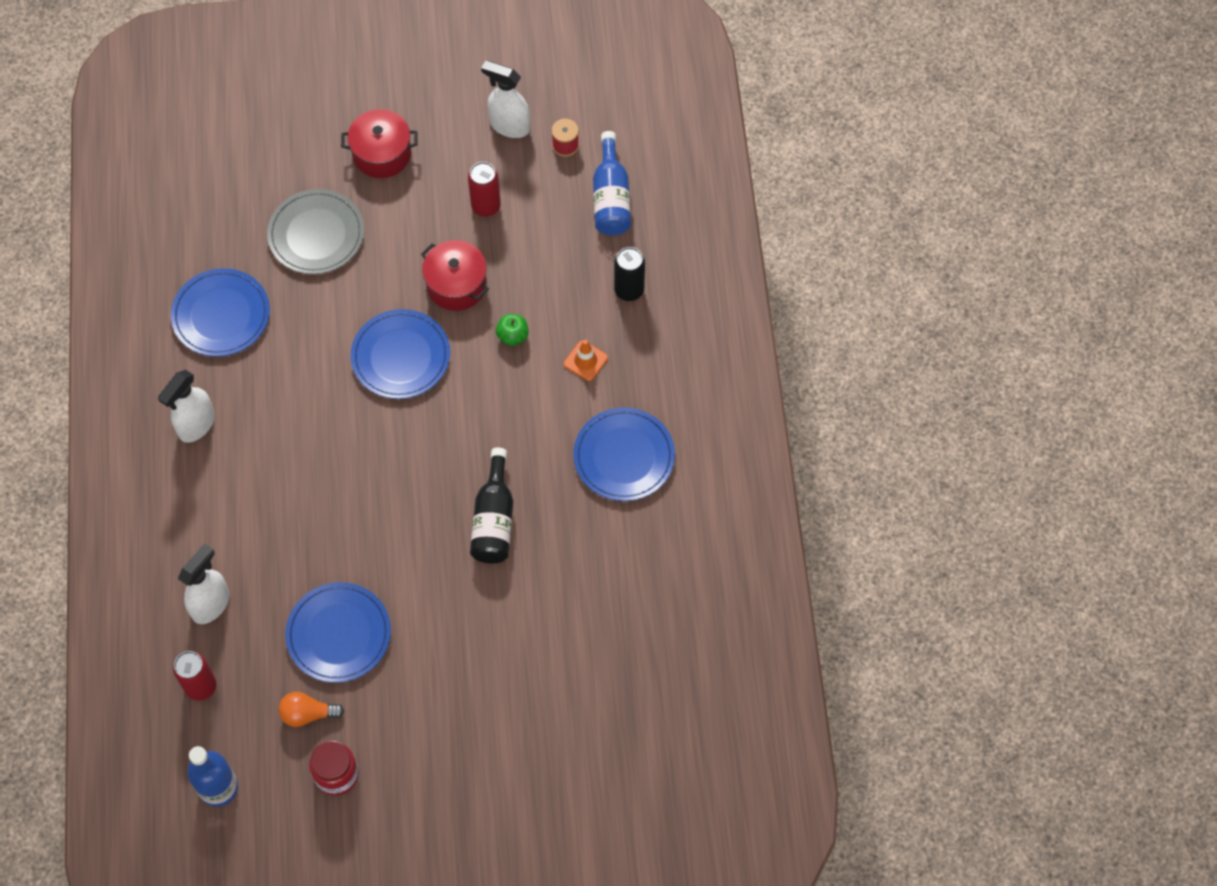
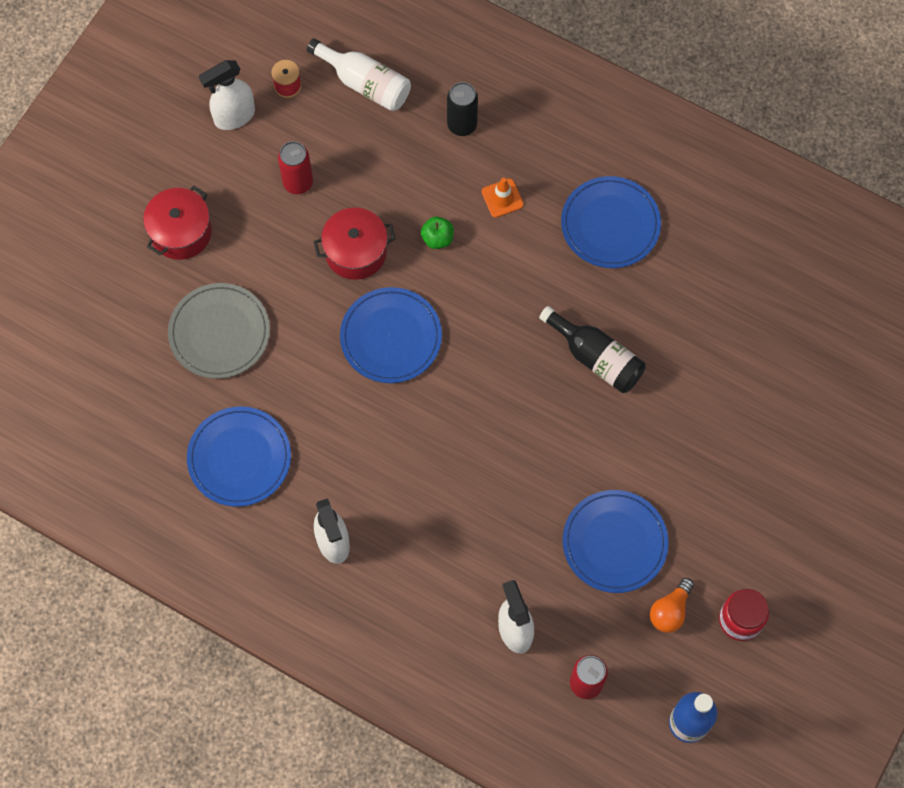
camera: 55 degrees left, 5 degrees up
blue bottle [593,131,631,235] -> white bottle [307,38,411,111]

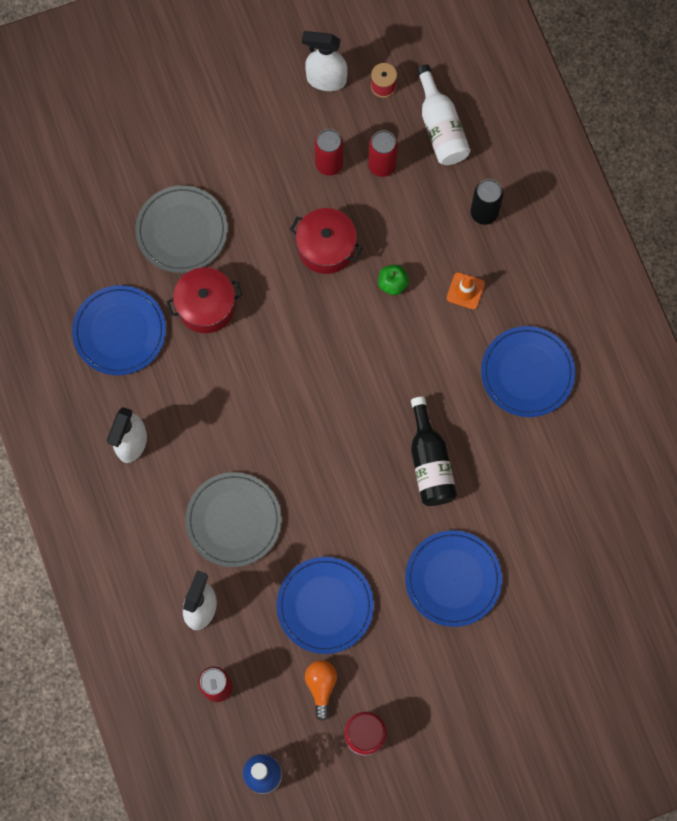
camera: 40 degrees right, 5 degrees up
red pot [143,186,212,260] -> red pot moved to [166,267,242,333]
blue plate [340,287,442,383] -> blue plate moved to [405,530,502,627]
orange light bulb [650,578,694,633] -> orange light bulb turned 105 degrees clockwise [305,660,337,721]
none -> grey plate [185,472,282,567]
none -> red can [368,130,398,177]

